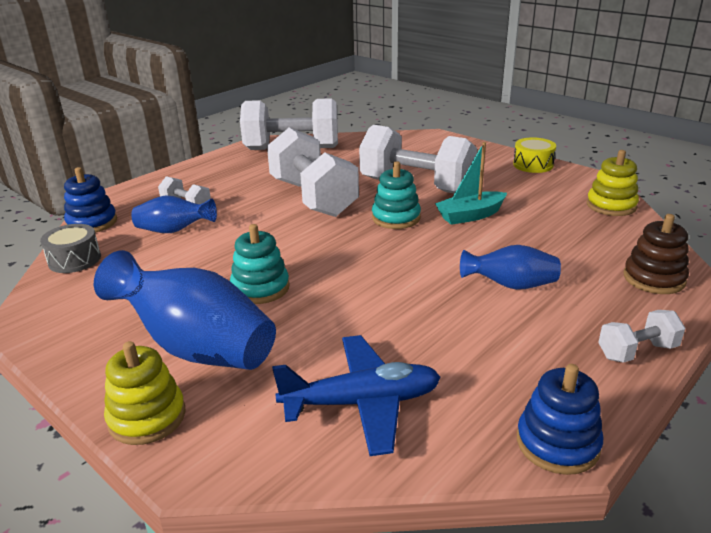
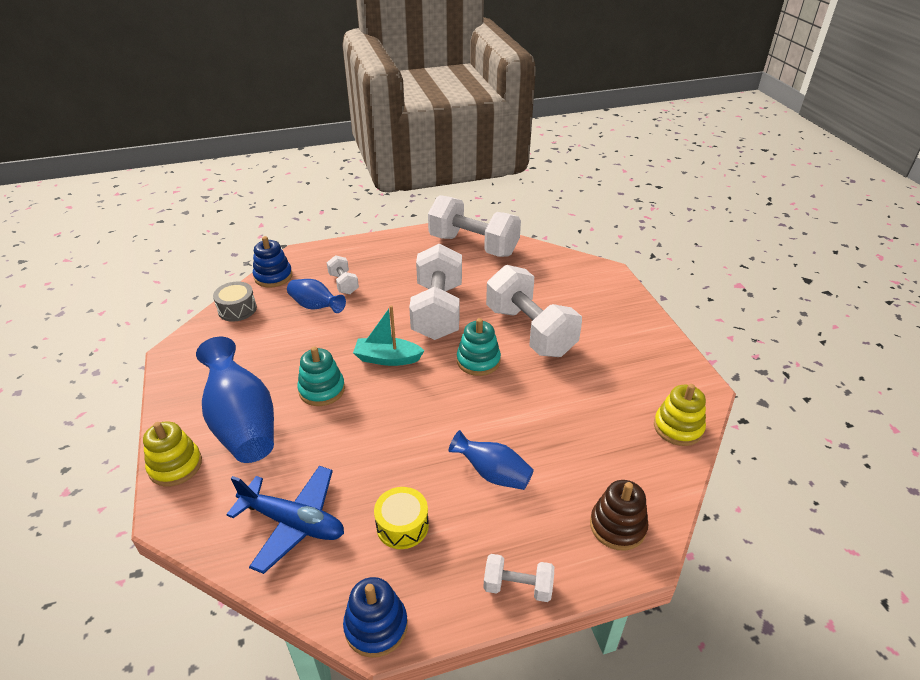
camera: 30 degrees right, 10 degrees up
turquoise boat [435,142,507,225] -> turquoise boat moved to [353,305,424,366]
yellow drum [513,137,556,173] -> yellow drum moved to [374,487,429,549]

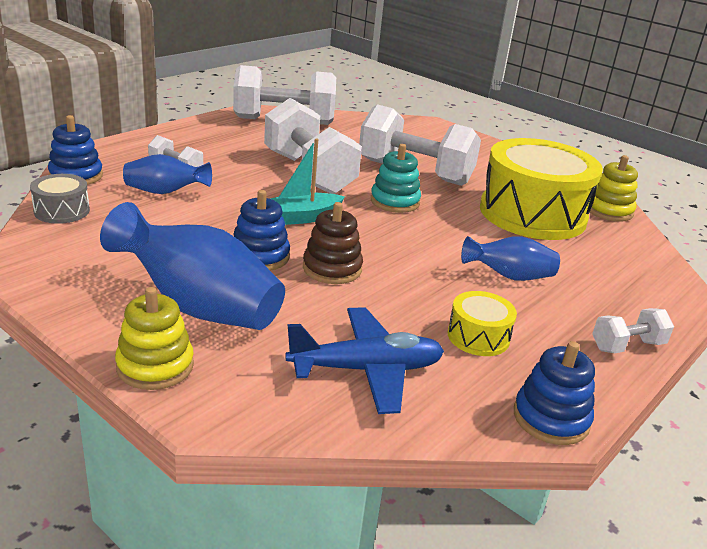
camera: 35 degrees left, 10 degrees down
turquoise stacking toy [297,347,345,406] -> blue stacking toy [234,190,290,271]
brown stacking toy [590,480,648,551] -> brown stacking toy moved to [303,202,363,284]
none -> yellow drum [480,138,603,240]

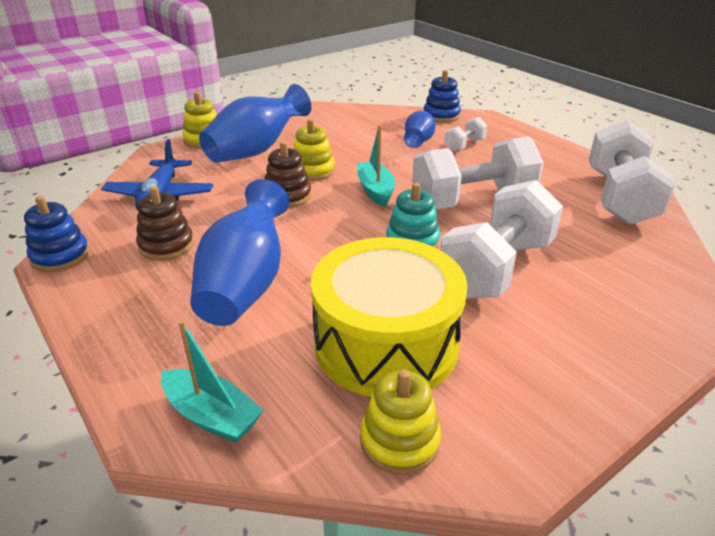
camera: 105 degrees right, 5 degrees up
grey drum [30,174,90,224] -> none
blue stacking toy [234,190,290,271] -> yellow stacking toy [294,119,335,181]
yellow drum [448,291,517,356] -> brown stacking toy [136,186,194,261]
blue vase [461,236,560,281] -> blue vase [190,179,289,326], size x1.77
white dumbbell [592,308,674,353] -> none
none -> turquoise boat [161,320,264,443]

